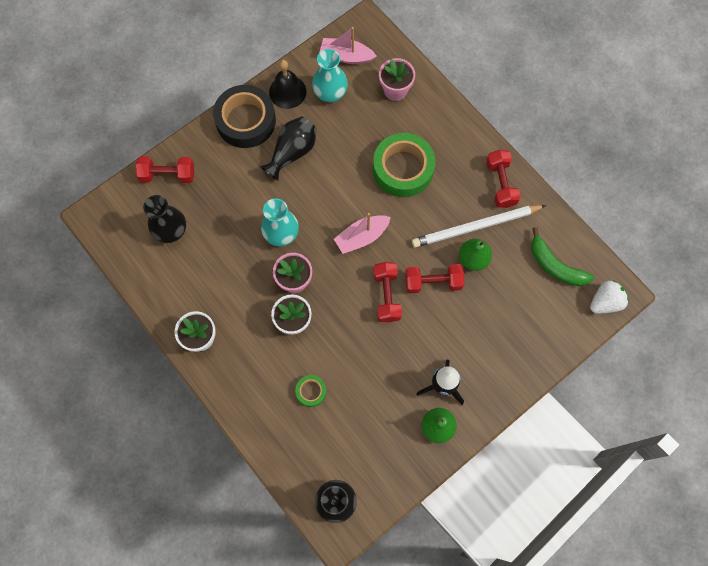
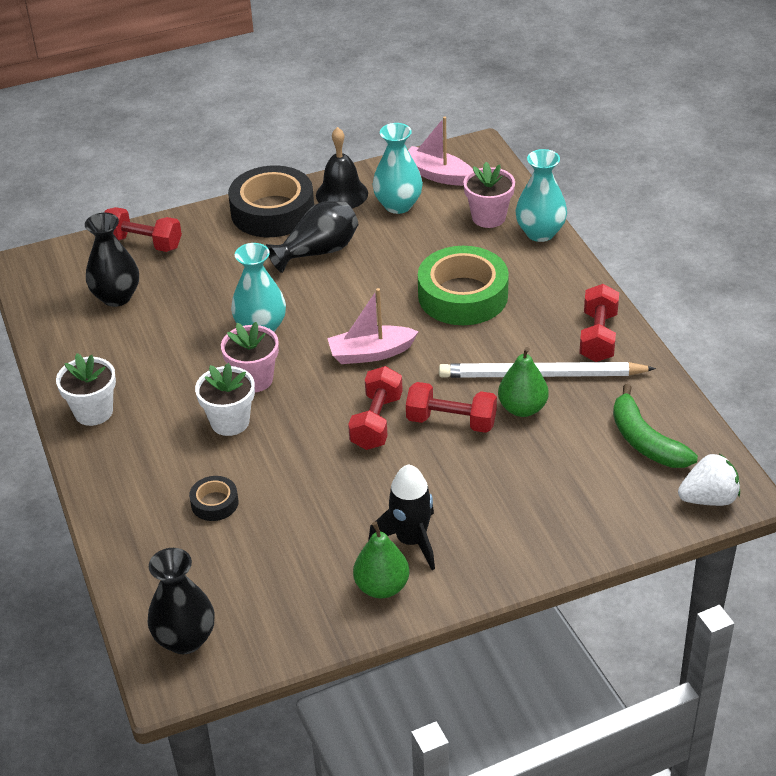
camera: 20 degrees right, 30 degrees down
green tape [295,375,327,407] -> black tape [189,476,239,521]
none -> turquoise vase [516,149,567,242]

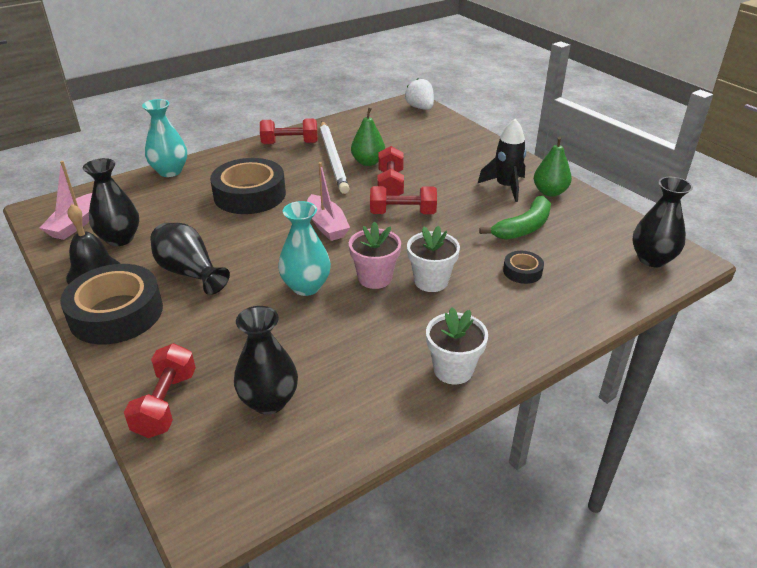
camera: 105 degrees left, 5 degrees down
turquoise vase [373,123,423,214] -> black vase [83,158,139,246]
green tape [418,246,509,325] -> black tape [210,158,286,214]
pink flower pot [463,162,515,228] -> none
green banana [613,384,698,468] -> green banana moved to [479,196,551,240]

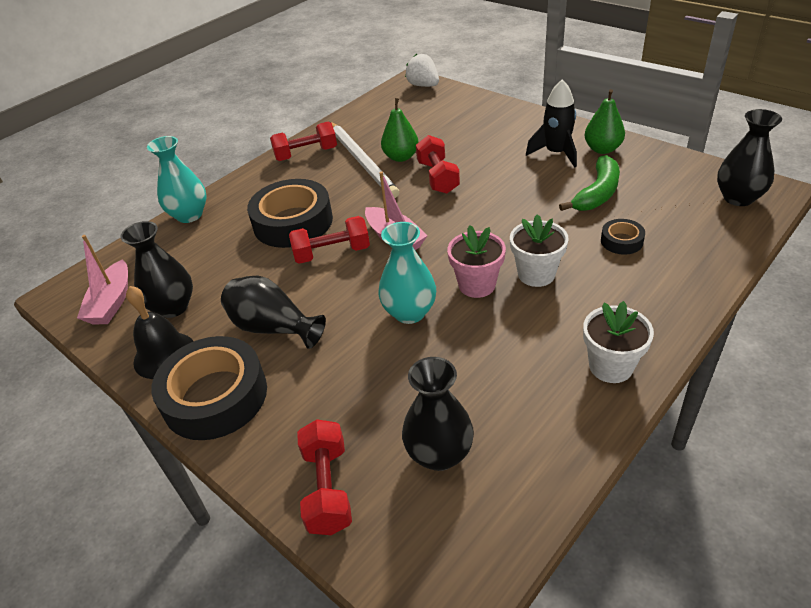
camera: 10 degrees left, 5 degrees up
red dumbbell [370,186,437,214] -> red dumbbell moved to [289,216,370,264]

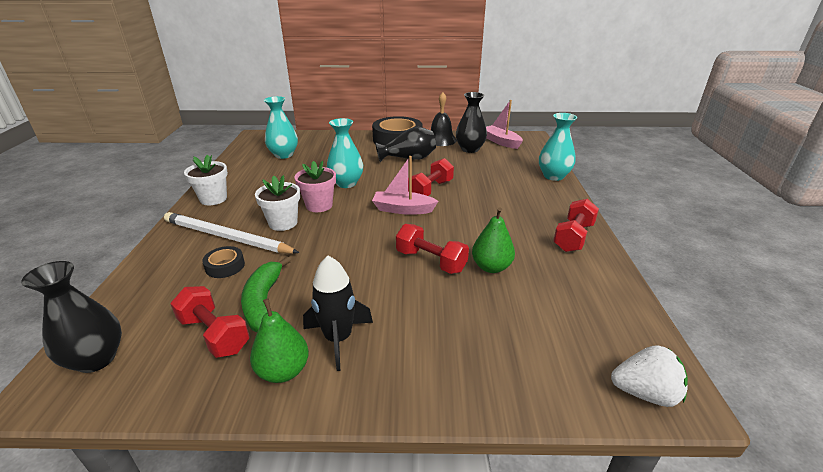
camera: 135 degrees right, 10 degrees down
black tape [247,179,333,248] -> none
red dumbbell [297,419,352,535] -> red dumbbell moved to [170,286,250,358]
white pencil [331,122,399,198] -> white pencil moved to [164,212,300,254]
black vase [402,357,474,471] -> turquoise vase [264,96,298,159]

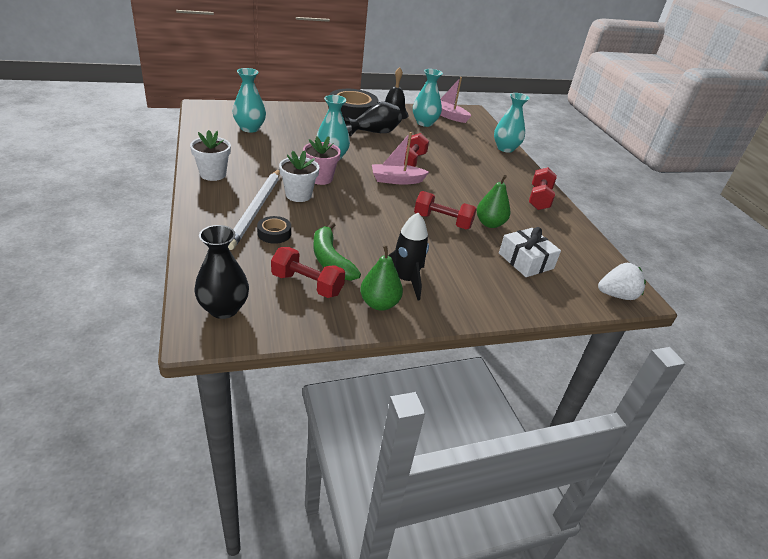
camera: 20 degrees left, 5 degrees up
white pencil [164,212,300,254] -> white pencil turned 90 degrees counterclockwise [228,169,280,250]
black vase [456,92,487,153] -> turquoise vase [413,69,443,127]
none -> white gift [499,227,561,277]

